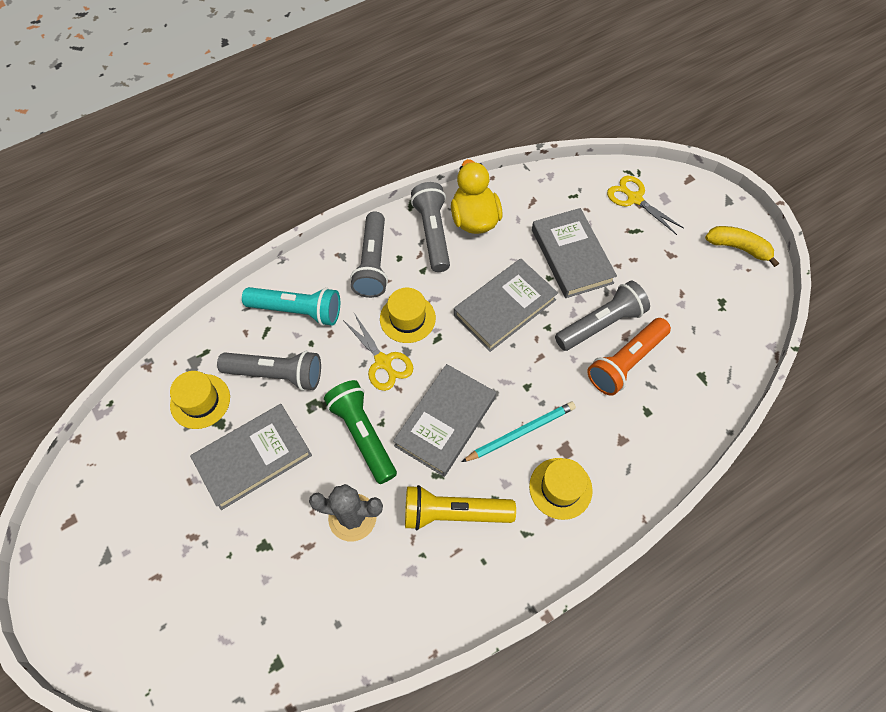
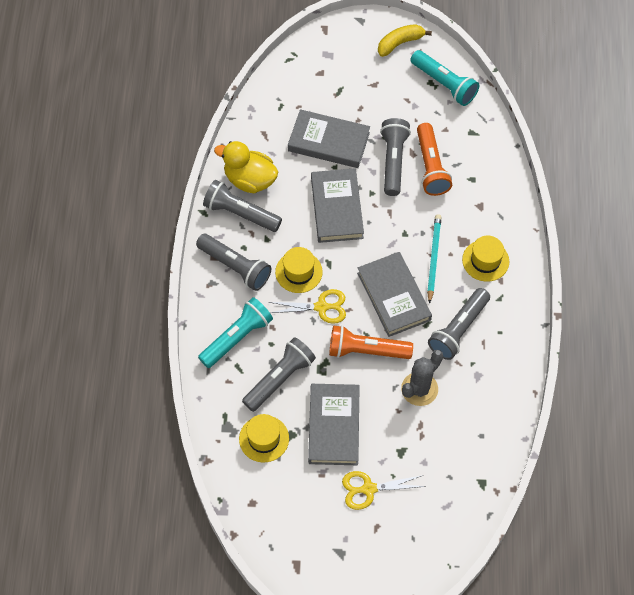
camera: 55 degrees left, 0 degrees up
green flashlight [324,380,397,484] -> orange flashlight [329,325,413,359]
yellow flashlight [405,485,516,530] -> grey flashlight [428,288,490,360]
yellow scissors [607,176,684,235] -> yellow scissors moved to [342,471,426,510]
none -> turquoise flashlight [411,50,479,106]

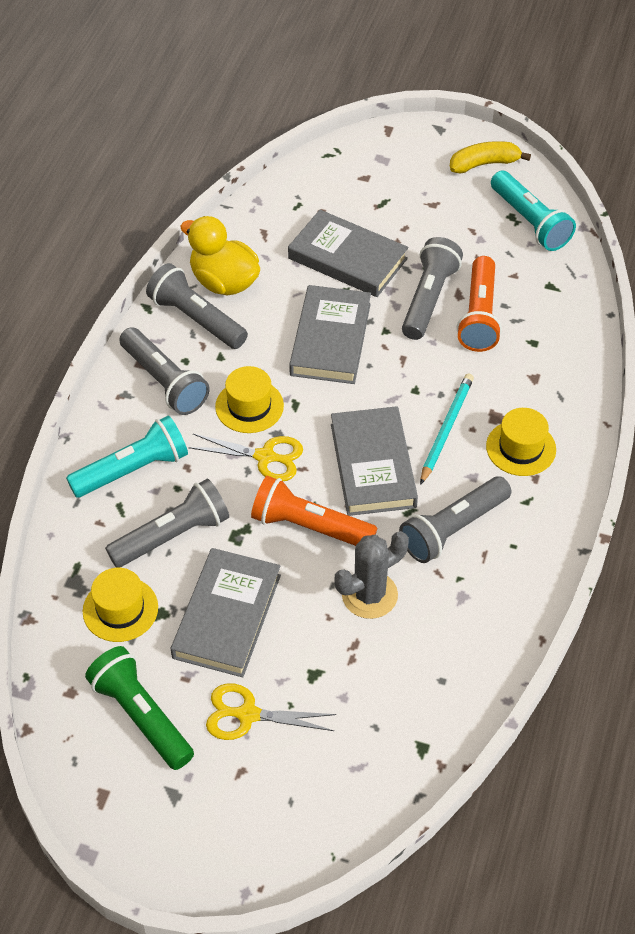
camera: 15 degrees right, 10 degrees down
none -> green flashlight [85,646,194,770]

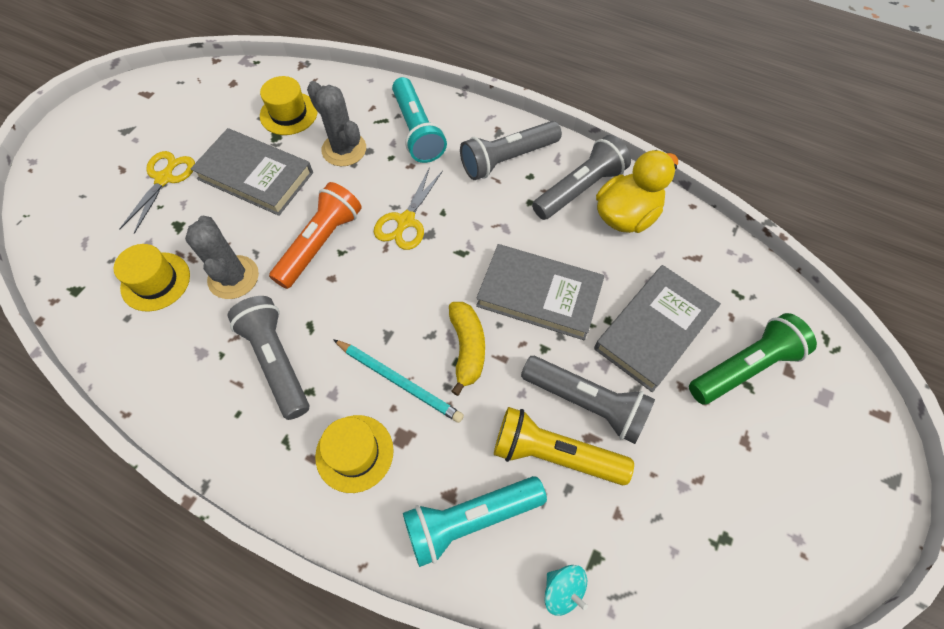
camera: 100 degrees right, 10 degrees up
green flashlight [85,646,194,770] -> green flashlight moved to [689,313,817,405]
grey flashlight [105,479,229,568] -> grey cactus [307,81,366,166]
yellow hat [215,366,284,433] -> yellow hat moved to [114,244,190,312]
grey book [331,406,418,516] -> none
yellow banana [450,141,531,174] -> yellow banana moved to [449,302,485,396]
orange flashlight [457,256,502,352] -> yellow flashlight [494,407,634,486]
turquoise flashlight [491,171,576,251] -> turquoise flashlight moved to [403,476,547,567]
none -> turquoise spinning top [545,565,588,616]

